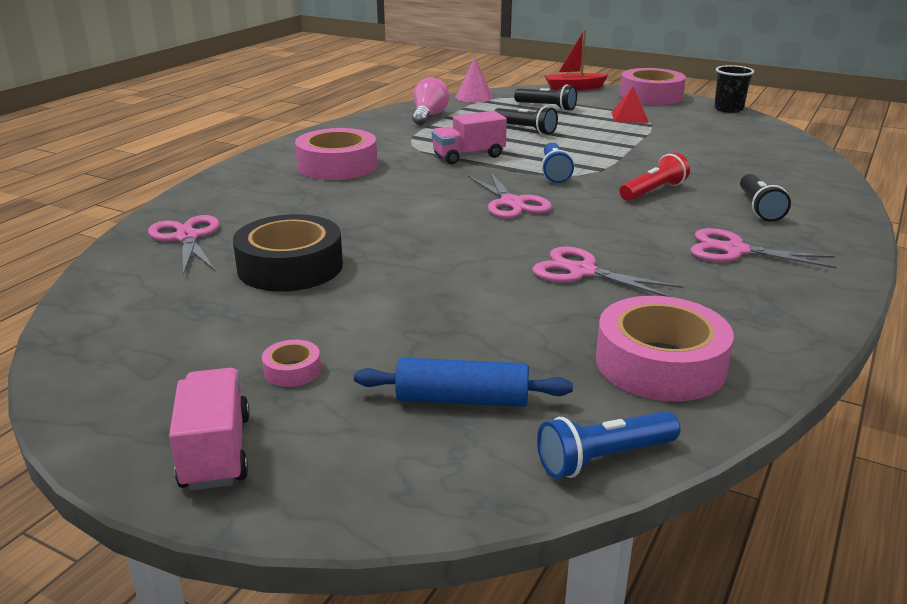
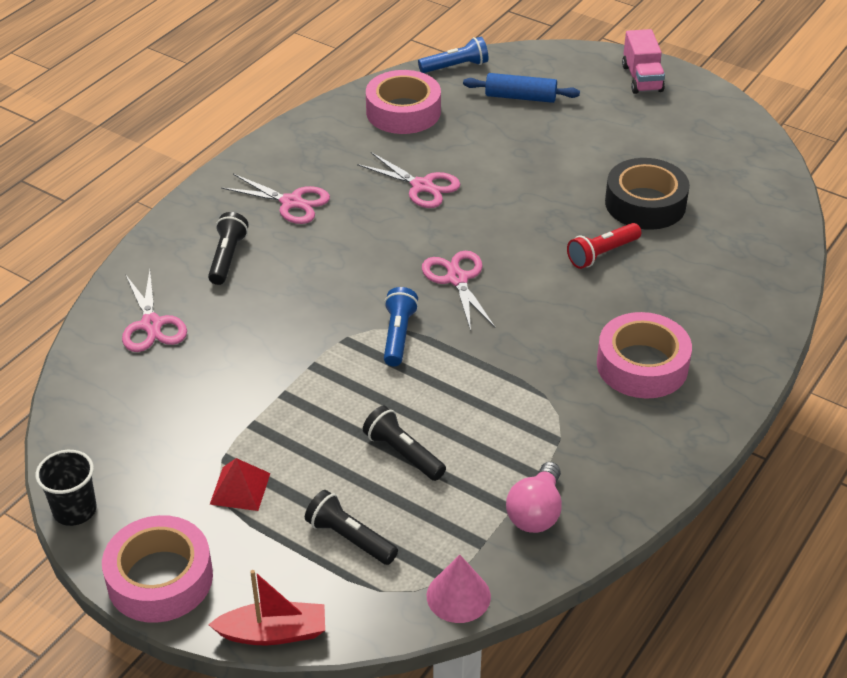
camera: 175 degrees left, 15 degrees up
pink scissors [148,215,220,275] -> pink scissors moved to [122,270,187,352]
pink tape [262,340,321,387] -> none
pink truck [432,111,507,164] -> none
red flashlight [620,152,690,201] -> red flashlight moved to [567,223,641,269]

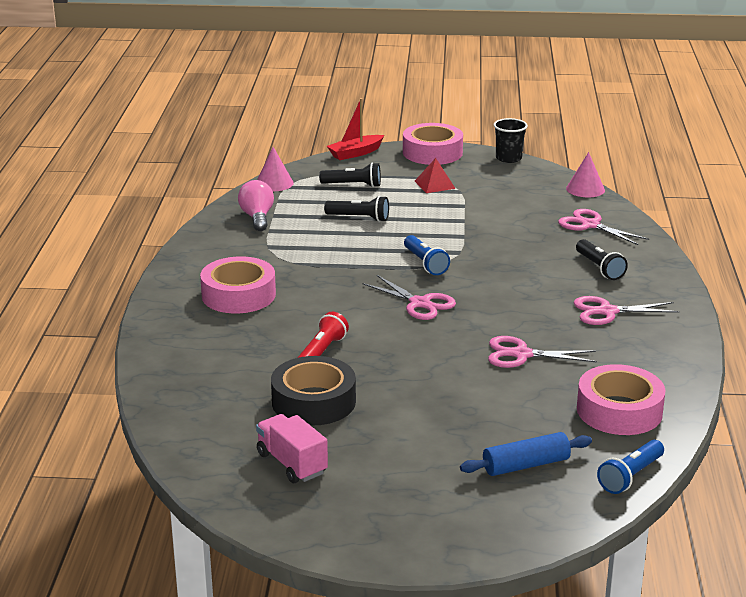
camera: 150 degrees right, 15 degrees down
pink truck [622,29,665,94] -> pink truck moved to [256,414,328,483]
none -> pink cone [566,152,605,197]

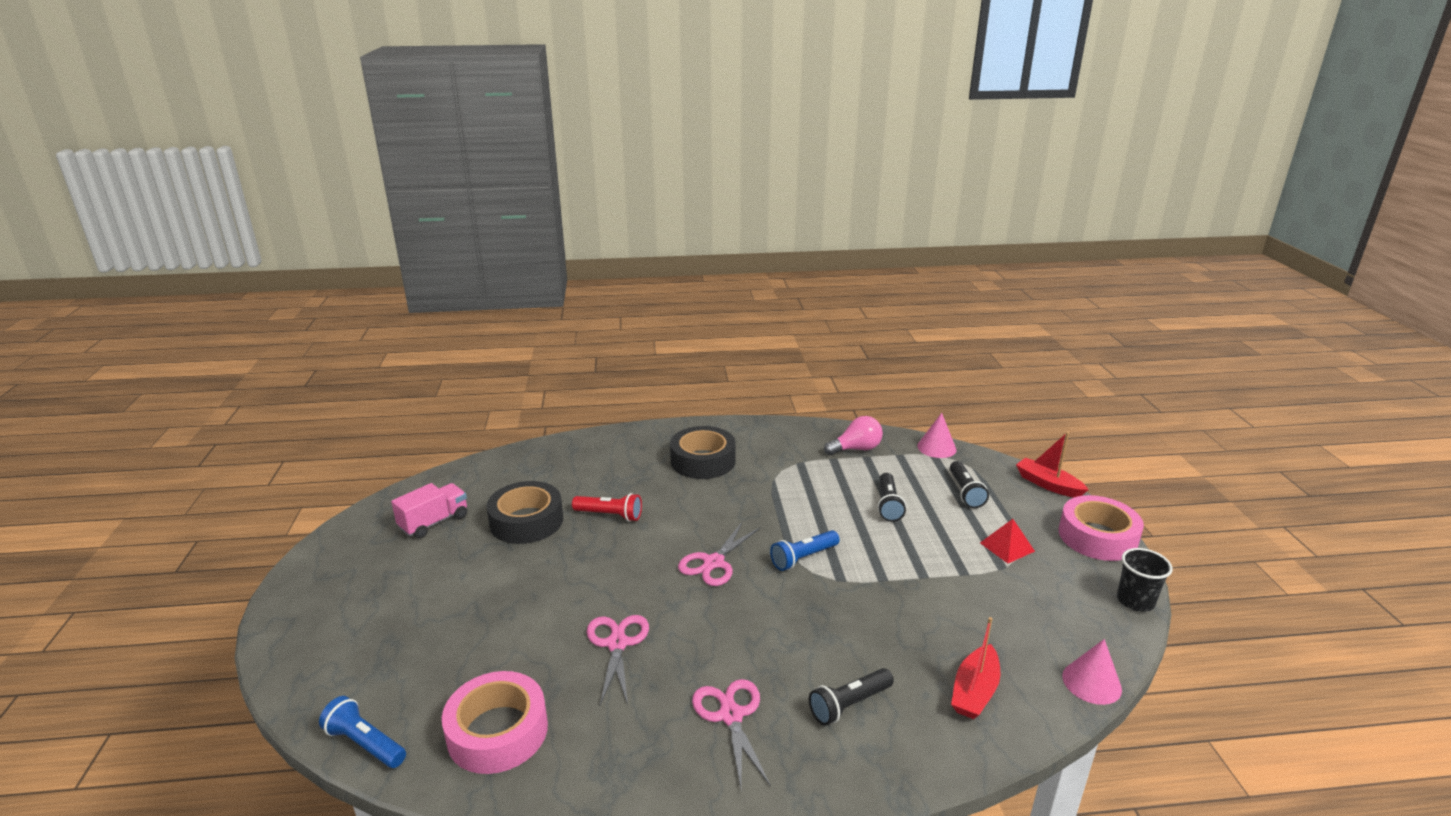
camera: 80 degrees right, 0 degrees up
pink tape [200,256,276,313] -> black tape [670,426,736,479]
blue rolling pin [460,432,592,476] -> none
pink scissors [558,209,649,245] -> red boat [951,617,1000,719]

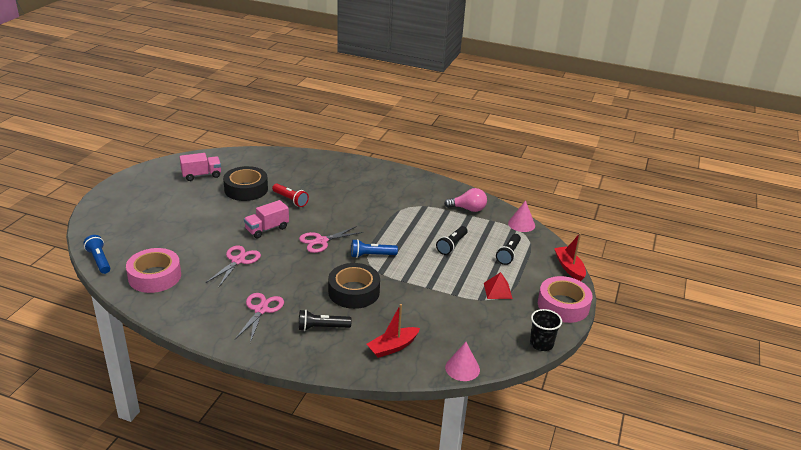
camera: 25 degrees right, 5 degrees up
black tape [670,426,736,479] -> black tape moved to [328,263,380,309]
none -> pink truck [244,200,289,238]

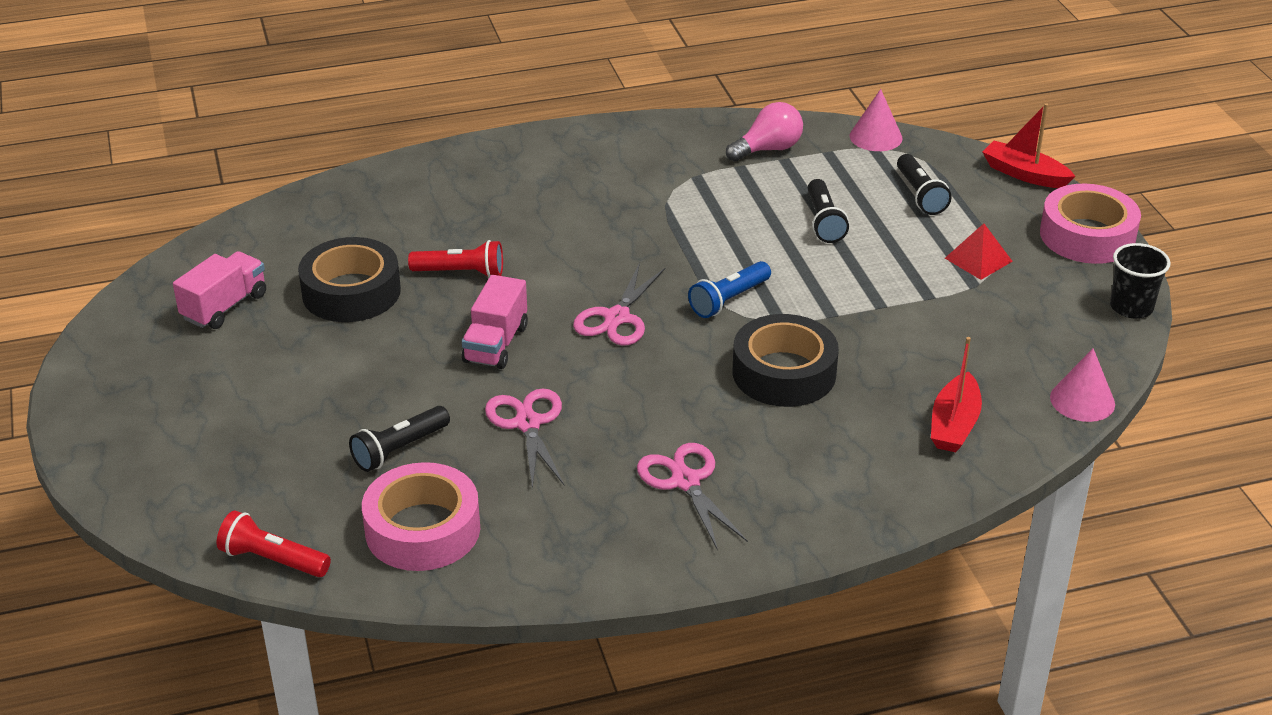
camera: 35 degrees left, 5 degrees up
blue flashlight [84,235,110,274] -> red flashlight [217,511,331,577]
black flashlight [299,310,352,331] -> black flashlight moved to [349,406,450,472]

